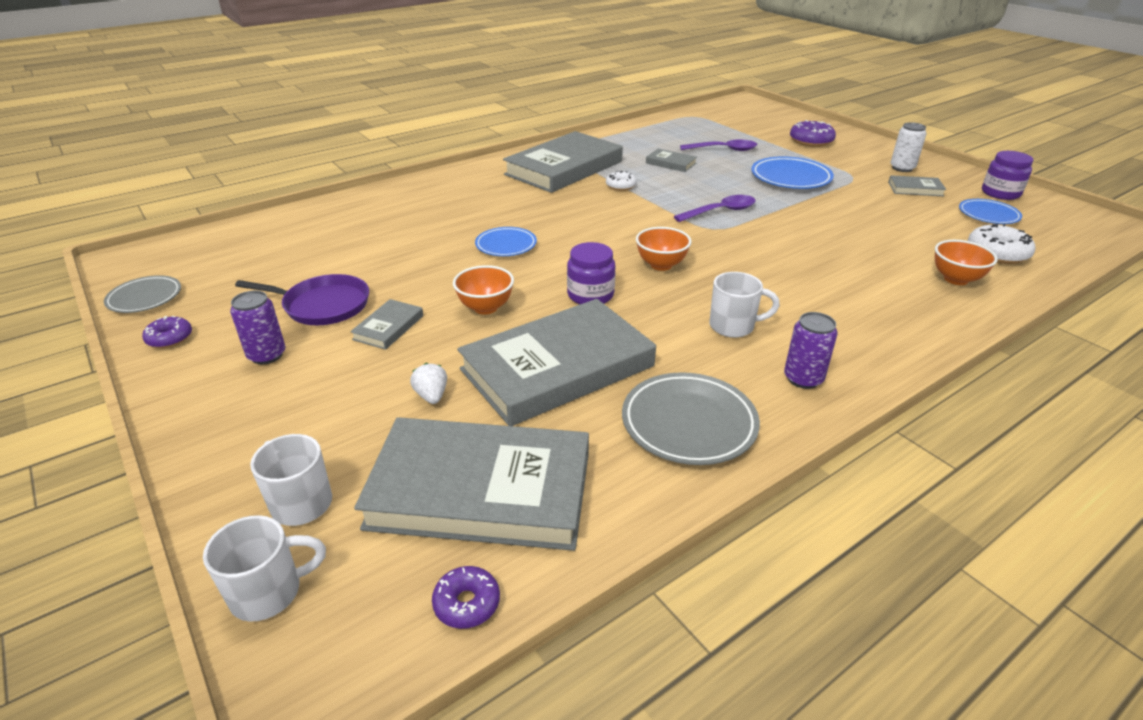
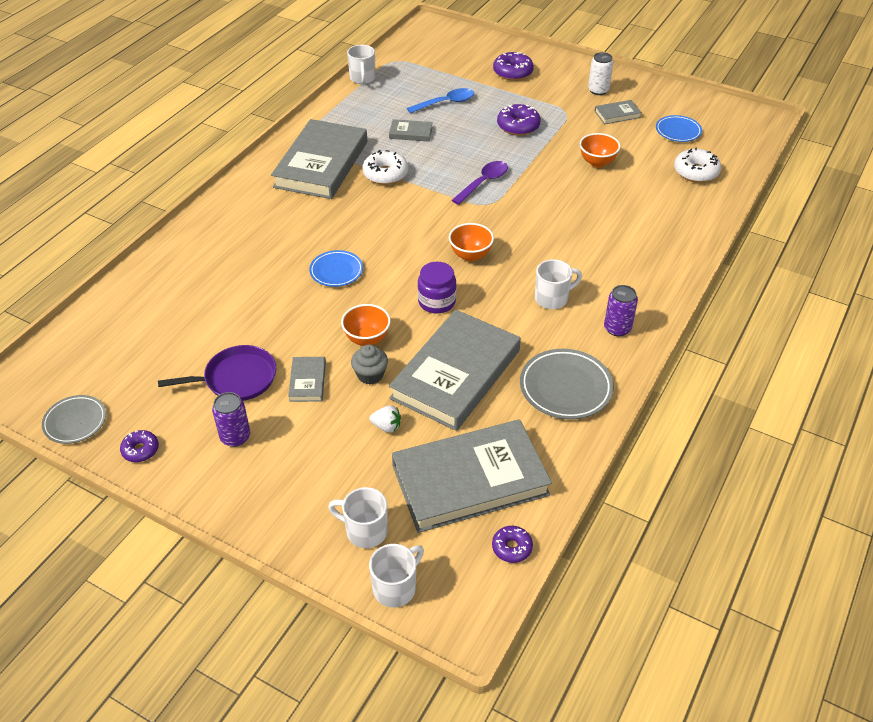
camera: 25 degrees left, 10 degrees up
white strawberry [410,363,447,404] -> white strawberry turned 150 degrees clockwise [369,405,401,433]
white donut [606,171,637,191] -> white donut [362,150,408,185], size x1.62
purple spoon [680,139,757,151] -> blue spoon [407,88,474,113]
blue plate [751,156,834,189] -> purple donut [497,104,541,136]
orange bowl [935,240,998,285] -> orange bowl moved to [579,133,621,168]
purple jar [982,151,1034,200] -> none
none -> white mug [347,45,375,84]
none -> grey cupcake [351,344,388,385]

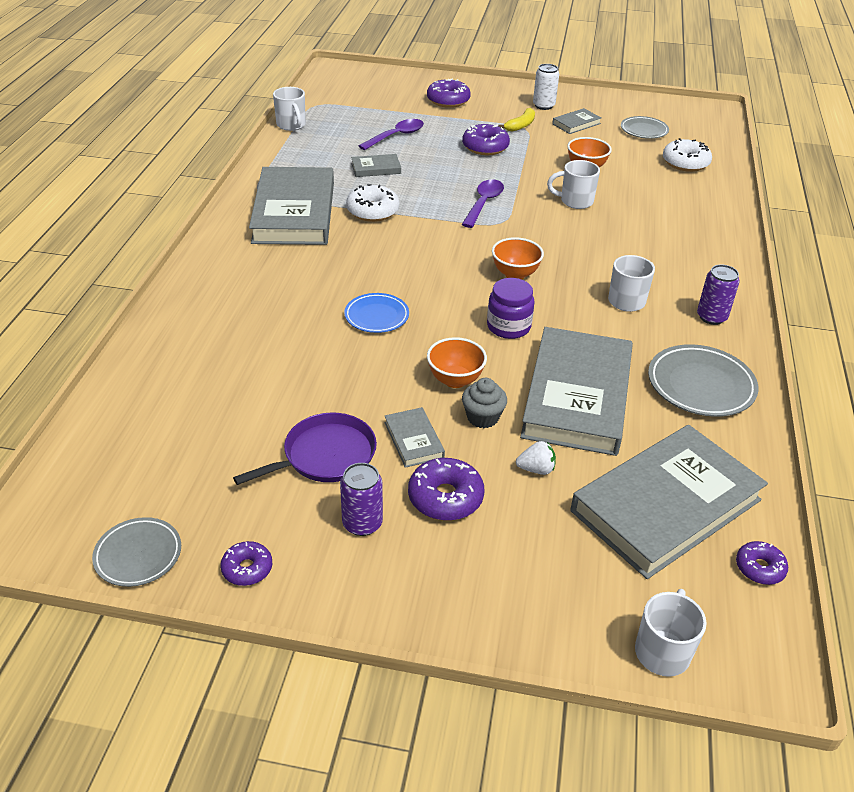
camera: 20 degrees left, 5 degrees down
white mug [328,487,388,548] -> white mug moved to [547,160,600,209]
blue spoon [407,88,474,113] -> purple spoon [359,119,424,150]
blue plate [656,115,702,142] -> grey plate [621,116,669,139]
none -> purple donut [408,458,484,521]
none -> yellow banana [498,108,535,132]

